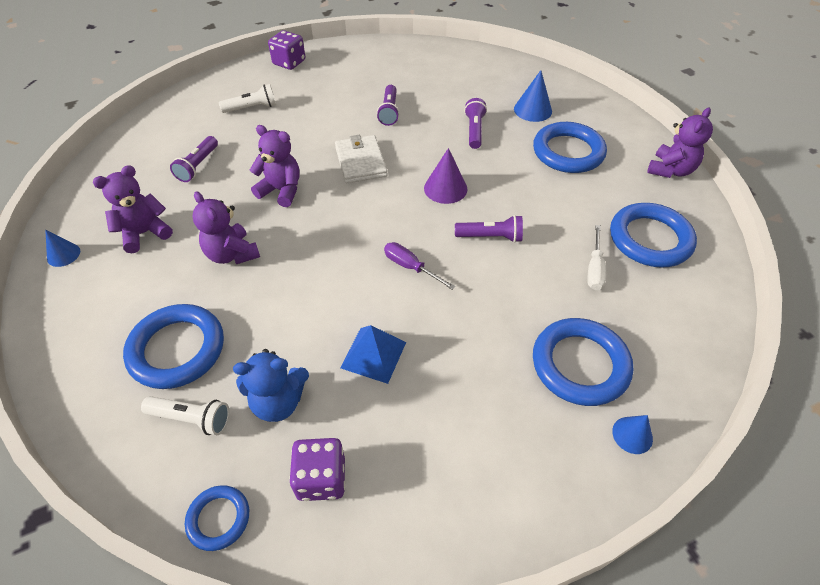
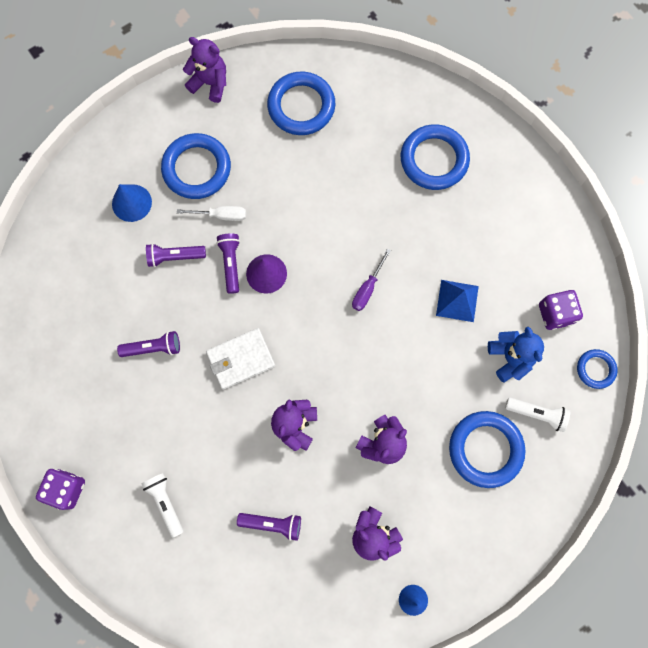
camera: 100 degrees left, 25 degrees up
white flashlight [141,396,230,435] -> white flashlight turned 105 degrees clockwise [505,397,570,432]
purple flashlight [455,215,523,243] -> purple flashlight moved to [216,234,240,294]
white screwdriver [587,225,606,290] -> white screwdriver moved to [177,206,246,221]
blue cone [612,415,653,454] -> none

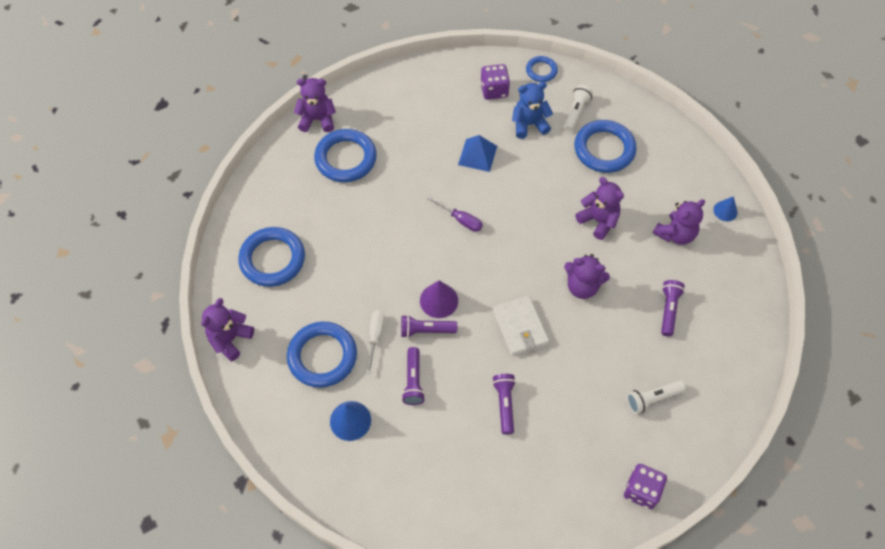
camera: 85 degrees left, 15 degrees down
none -> purple teddy bear [294,78,336,132]

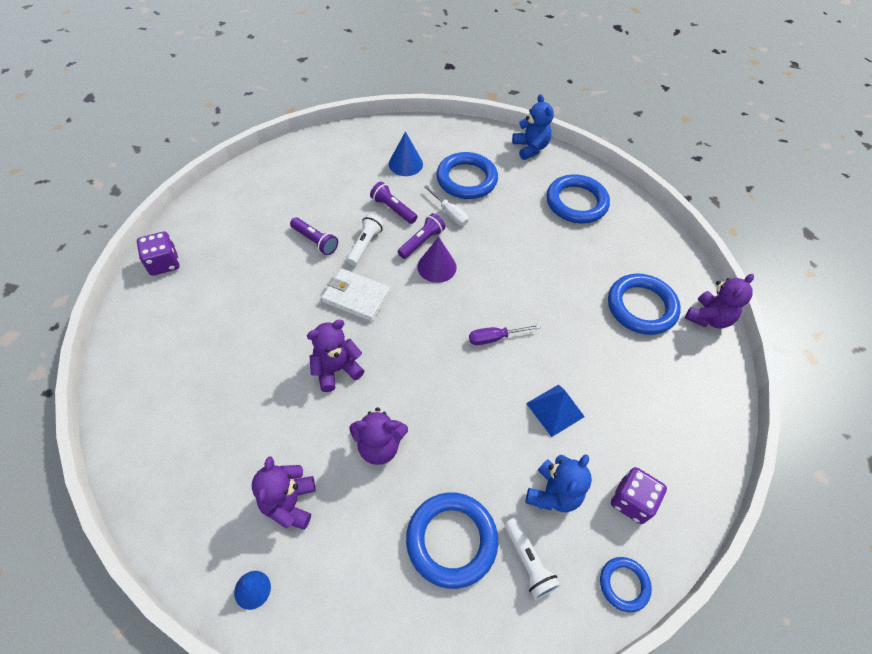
camera: 130 degrees right, 5 degrees down
purple teddy bear [201,298,254,361] -> blue teddy bear [512,94,554,160]
white flashlight [627,380,686,414] -> white flashlight moved to [347,214,384,266]
purple flashlight [661,280,685,337] -> none

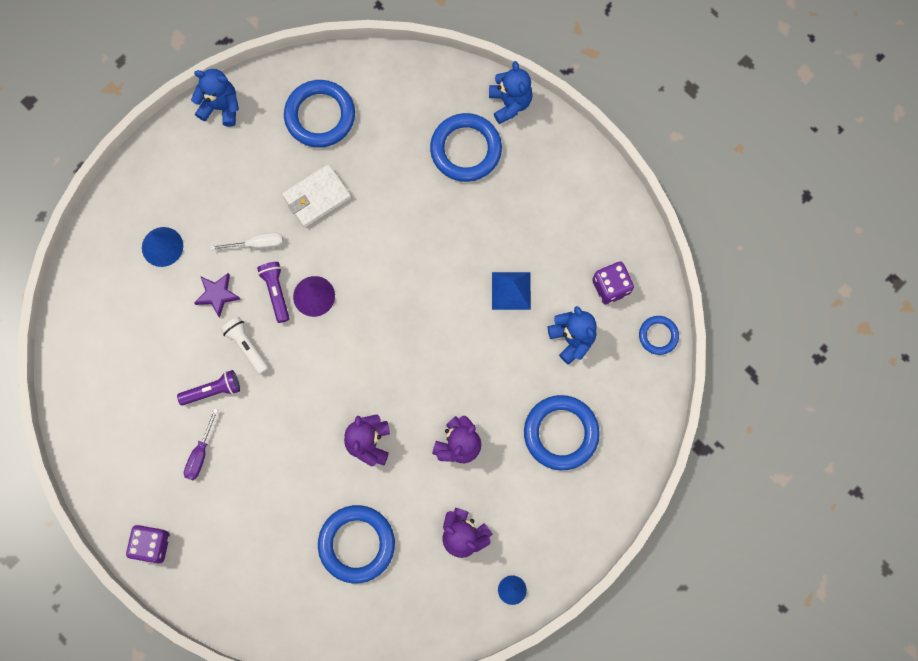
camera: 55 degrees left, 20 degrees up
white wallet [321,268,391,322] -> white wallet moved to [282,164,351,228]
purple flashlight [370,182,417,224] -> purple star [194,273,240,318]
blue ring [436,152,498,199] -> blue ring moved to [318,505,395,583]
purple screwdriver [469,324,540,345] -> purple screwdriver moved to [184,409,218,480]
white flashlight [504,518,560,599] -> none
purple teddy bear [685,274,754,329] -> blue teddy bear [489,61,533,124]

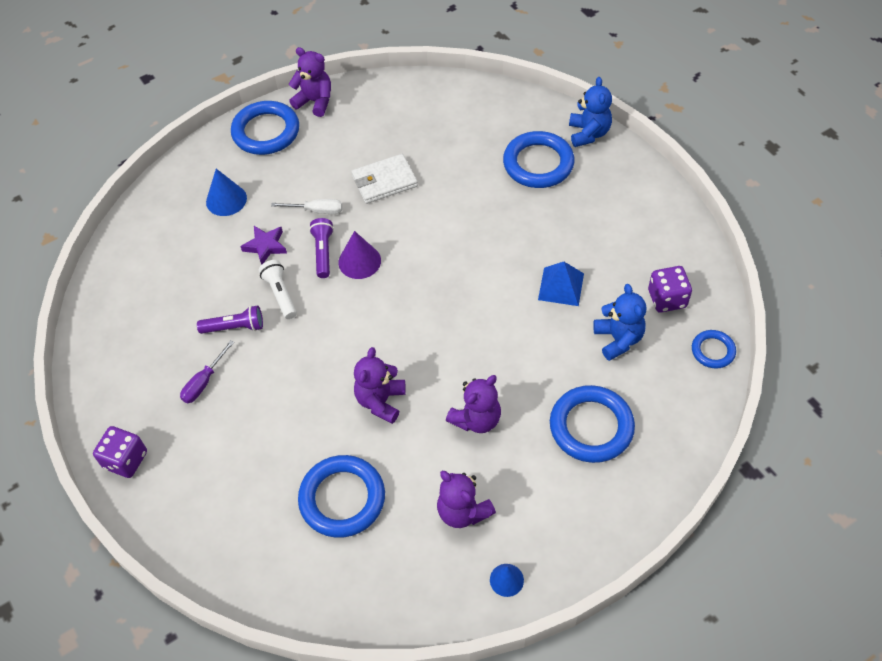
camera: 15 degrees right, 20 degrees down
blue teddy bear [191,69,239,127] -> purple teddy bear [289,47,331,117]
blue ring [284,80,355,148] -> blue ring moved to [231,101,299,155]

